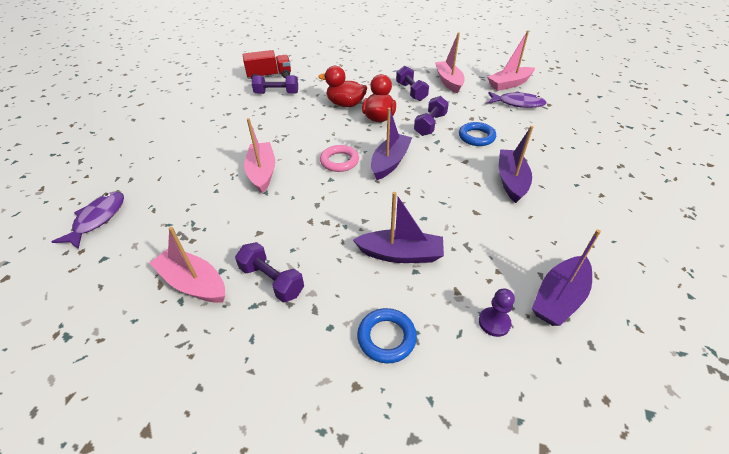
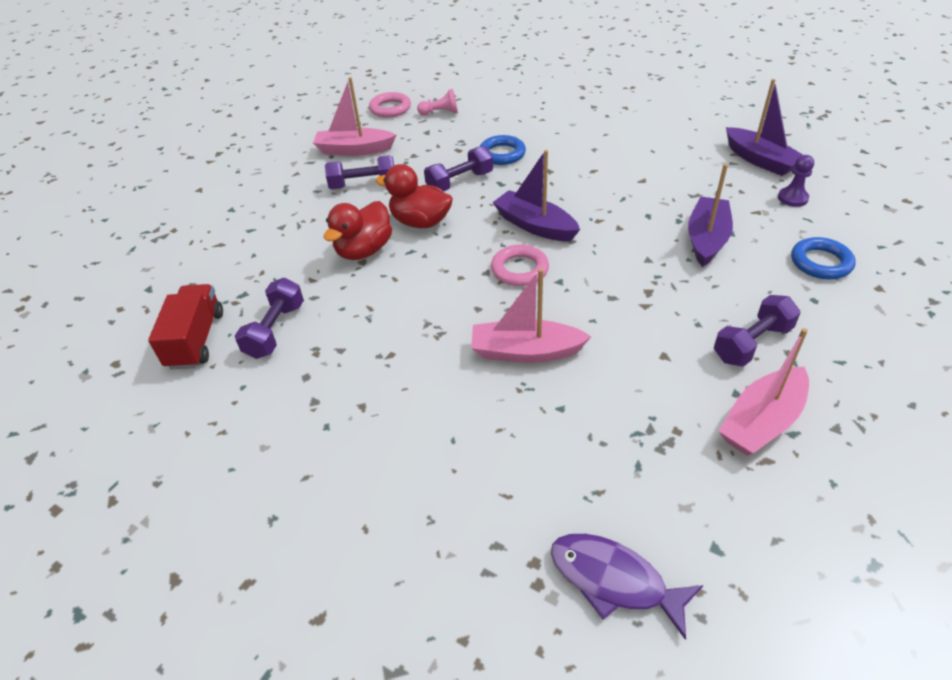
camera: 75 degrees left, 0 degrees up
purple dumbbell [414,96,449,136] -> purple dumbbell turned 75 degrees counterclockwise [424,146,493,191]
pink boat [487,31,535,91] -> pink ring [369,92,411,118]
purple fish [488,91,547,108] -> pink pawn [417,89,458,115]
purple boat [499,126,533,203] -> none

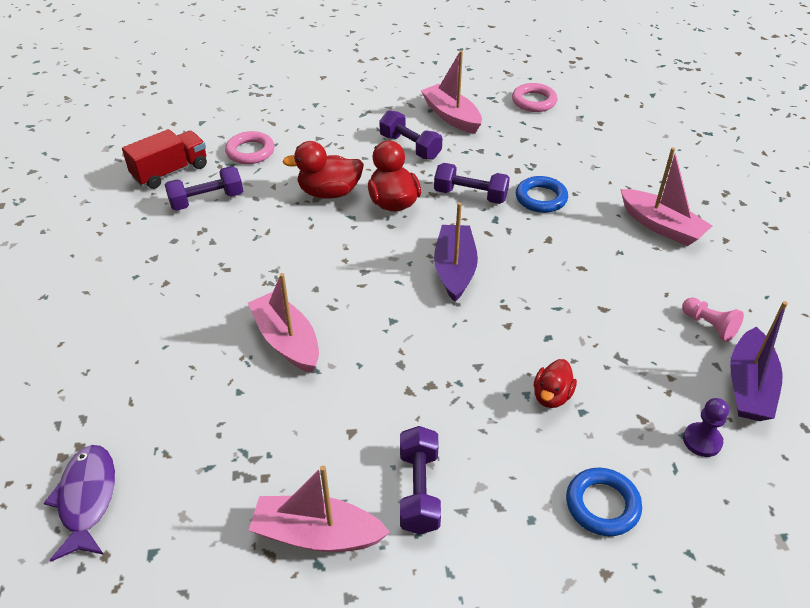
camera: 50 degrees right, 0 degrees up
pink pawn [417,89,458,115] -> pink pawn moved to [682,297,744,342]
pink ring [491,245,549,286] -> pink ring moved to [225,131,274,164]
purple boat [688,164,733,267] -> red duck [534,359,577,408]
purple dumbbell [714,295,801,367] -> purple dumbbell turned 75 degrees clockwise [400,426,441,534]
none -> pink boat [620,147,712,246]

